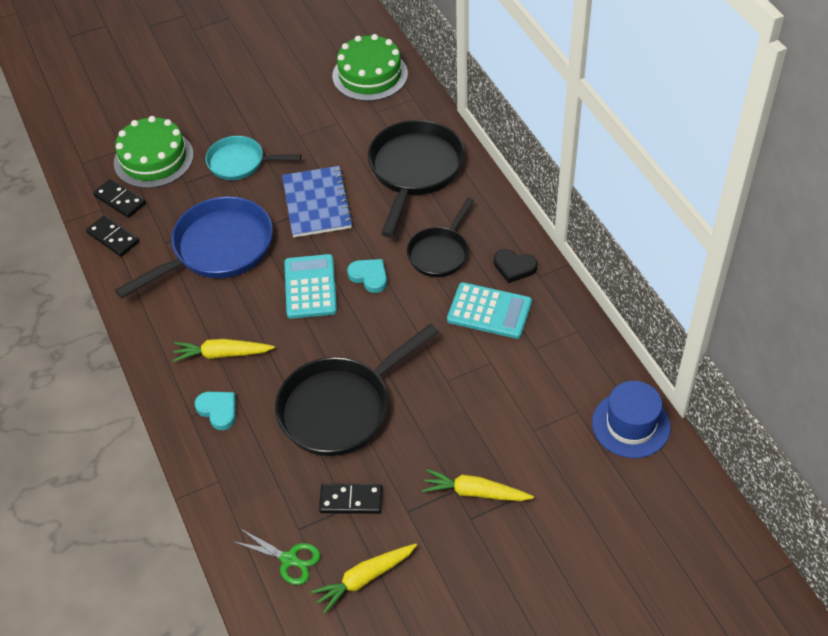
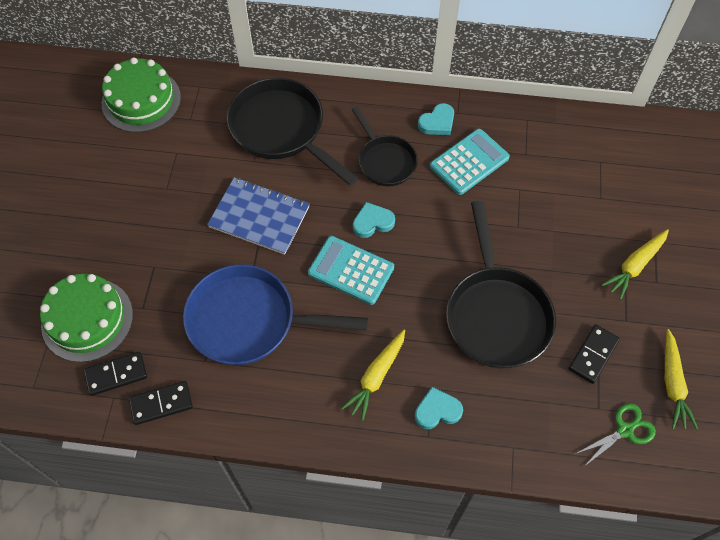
camera: 60 degrees left, 10 degrees up
blue pan [115,196,273,298] -> blue pan turned 75 degrees counterclockwise [183,264,368,365]
turquoise pan [205,136,302,180] -> none
black heart [494,249,538,283] -> turquoise heart [418,103,454,135]
blue hat [592,381,671,458] -> none

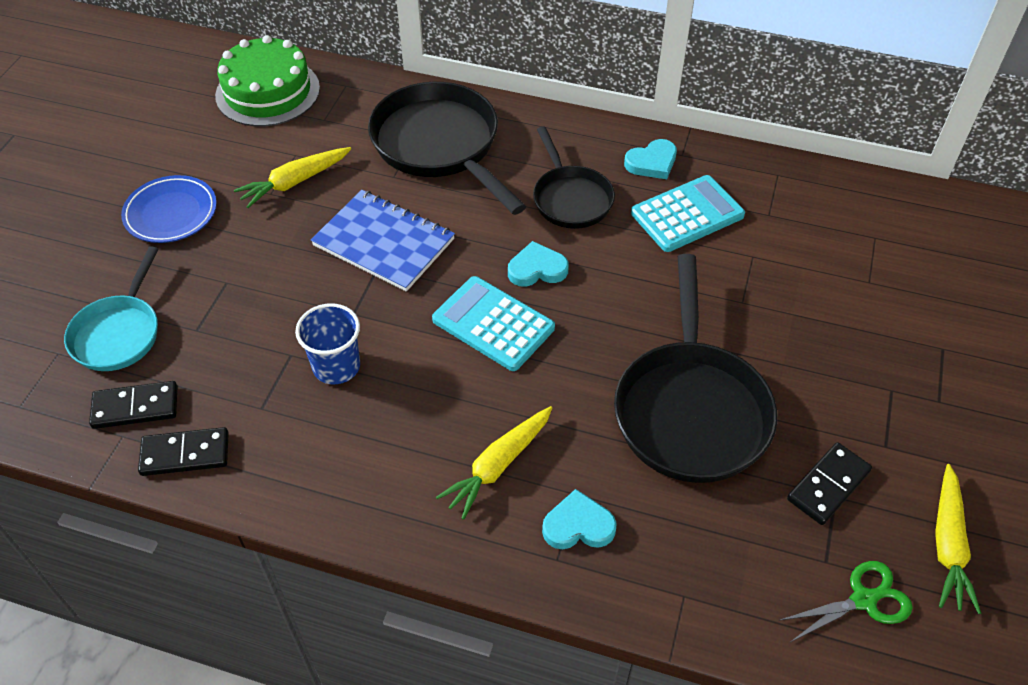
camera: 10 degrees right, 10 degrees down
green cake [40,274,133,362] -> turquoise pan [64,246,159,371]
blue pan [183,264,368,365] -> blue cup [295,303,360,384]
yellow carrot [602,229,669,300] -> yellow carrot moved to [234,147,351,208]
none -> blue plate [121,175,217,243]

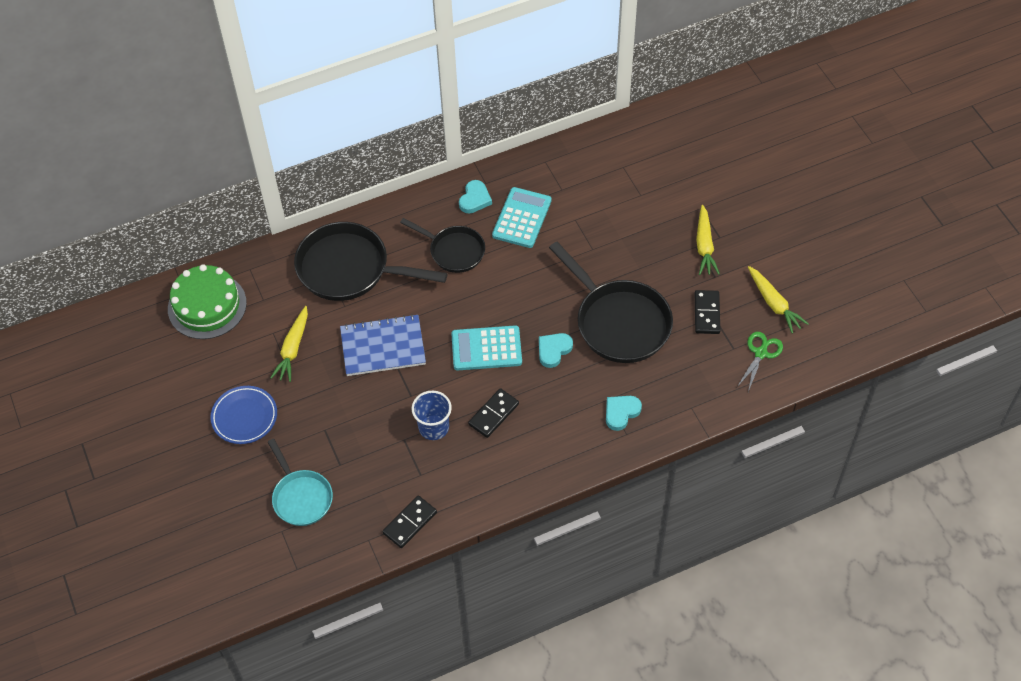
camera: 40 degrees left, 5 degrees up
black domino [89,381,177,429] -> black domino moved to [468,388,519,438]
yellow carrot [436,406,552,520] -> yellow carrot moved to [696,205,720,275]
turquoise heart [508,241,569,287] -> turquoise heart moved to [539,333,573,368]

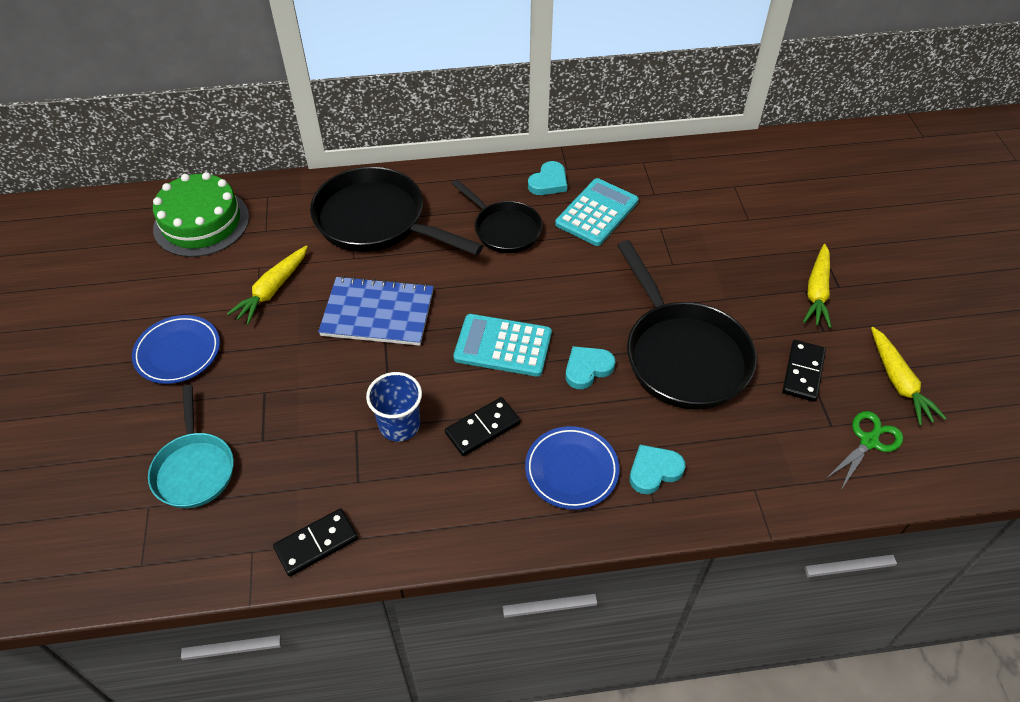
camera: 15 degrees right, 5 degrees down
none -> blue plate [525,426,620,510]

